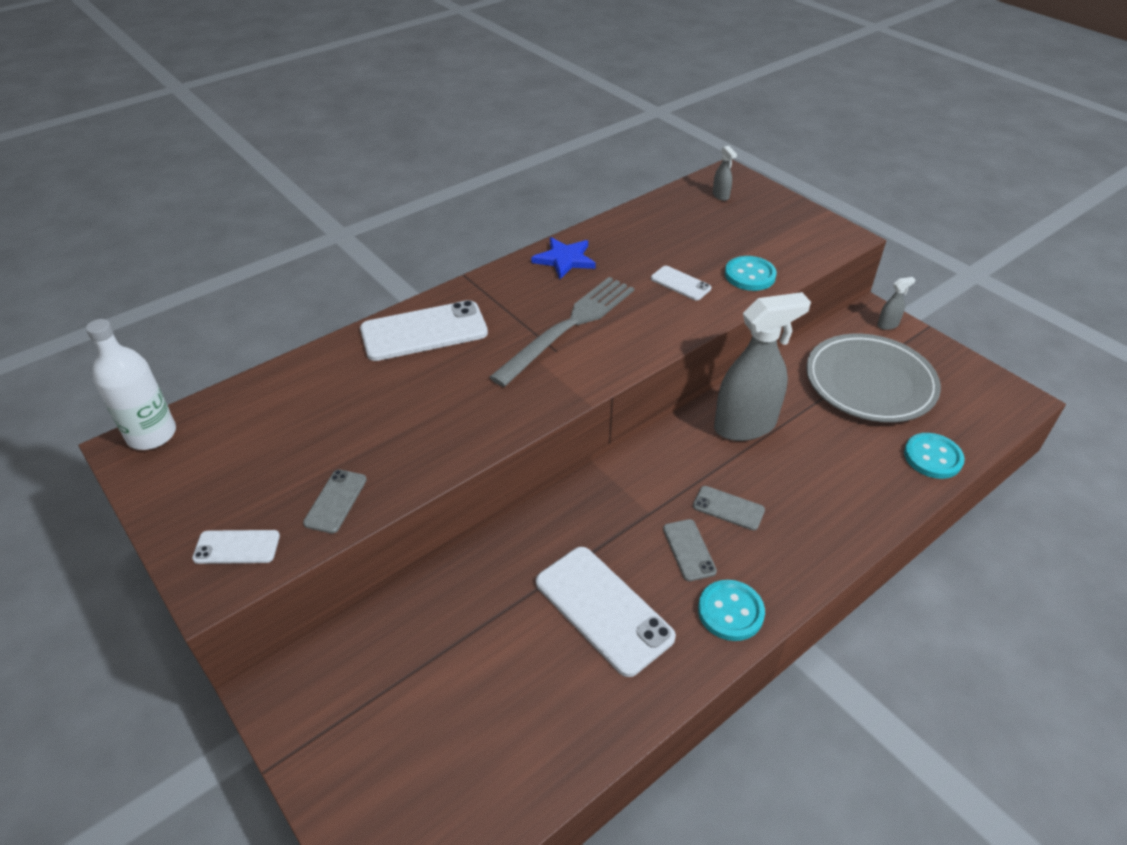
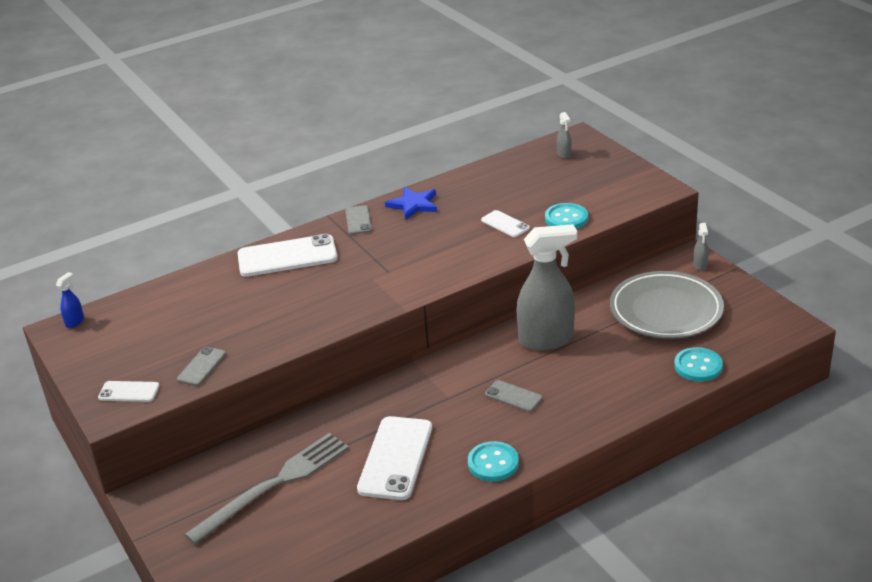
camera: 10 degrees right, 10 degrees down
white bottle [86,319,176,450] -> blue spray bottle [56,272,84,328]
grey fork [490,277,634,387] -> grey fork moved to [184,433,349,545]
white phone [536,547,676,677] -> white phone turned 45 degrees clockwise [357,416,432,500]
grey phone [663,519,717,581] -> grey phone moved to [345,205,372,235]
grey spray bottle [877,277,915,330] -> grey spray bottle turned 105 degrees clockwise [693,223,709,271]

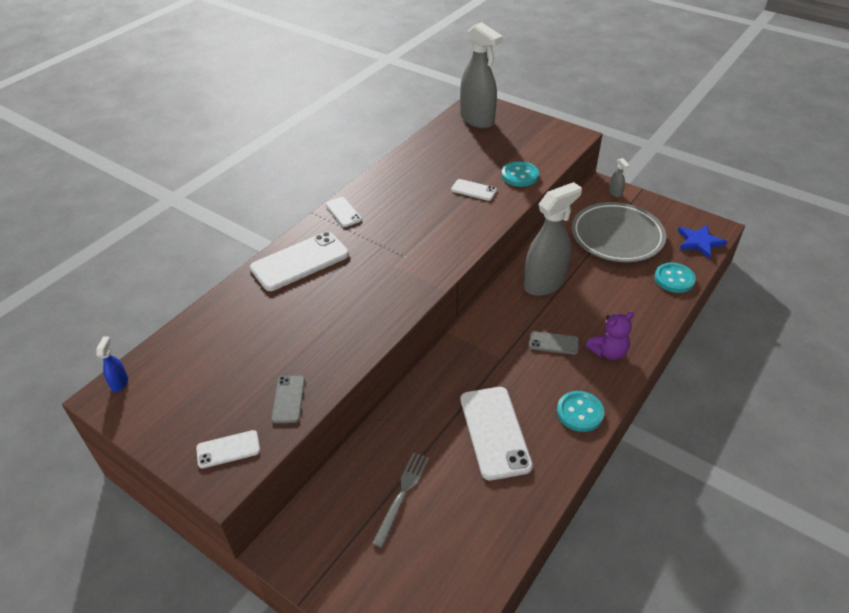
camera: 25 degrees left, 10 degrees up
grey fork [184,433,349,545] -> grey fork [372,452,429,548], size x0.59
grey phone [345,205,372,235] -> white phone [326,197,362,227]
blue star [385,187,437,220] -> blue star moved to [678,225,727,259]
grey spray bottle [557,112,571,159] -> grey spray bottle [460,22,503,128], size x2.48
none -> purple teddy bear [586,311,634,360]

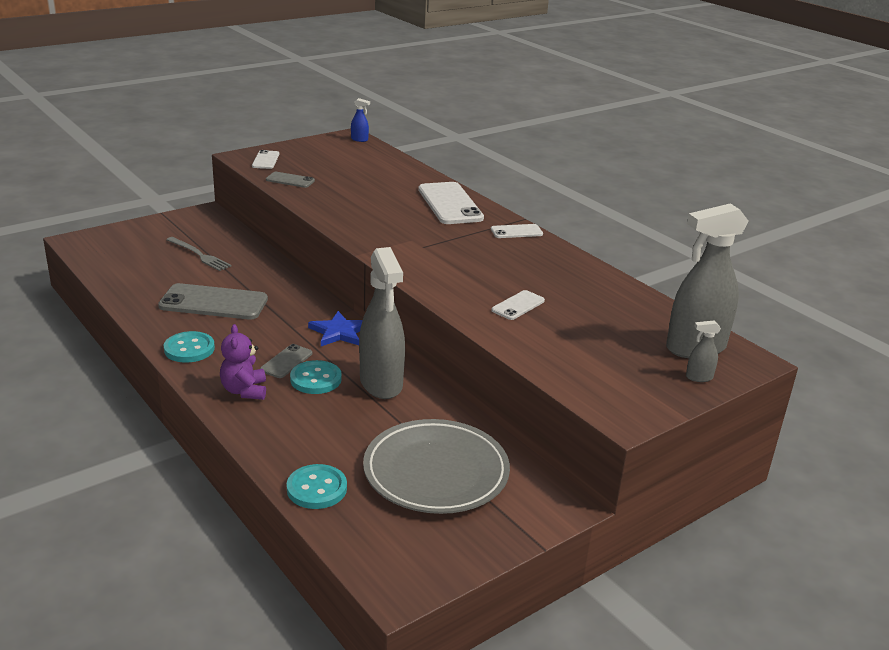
camera: 105 degrees right, 15 degrees down
white phone [461,387,533,480] -> grey phone [158,283,268,320]
turquoise button [501,161,539,187] -> turquoise button moved to [290,360,342,394]
grey spray bottle [609,158,630,198] -> grey spray bottle moved to [686,320,721,382]
blue star [678,225,727,259] -> blue star moved to [308,311,363,346]

